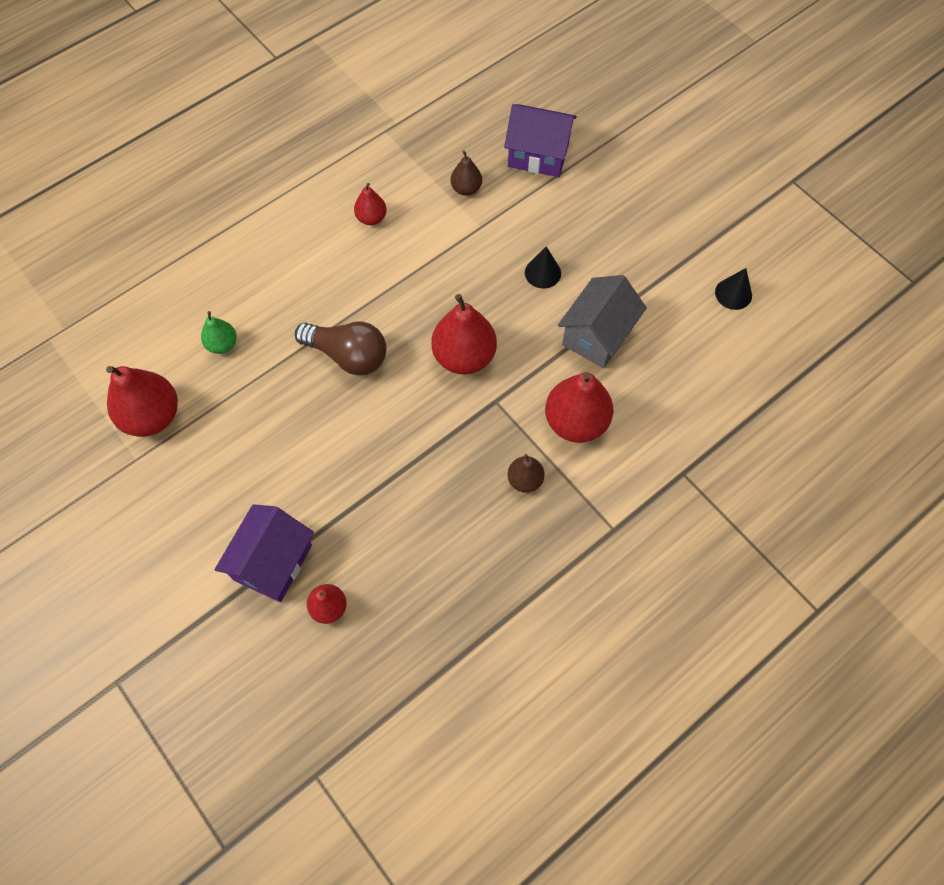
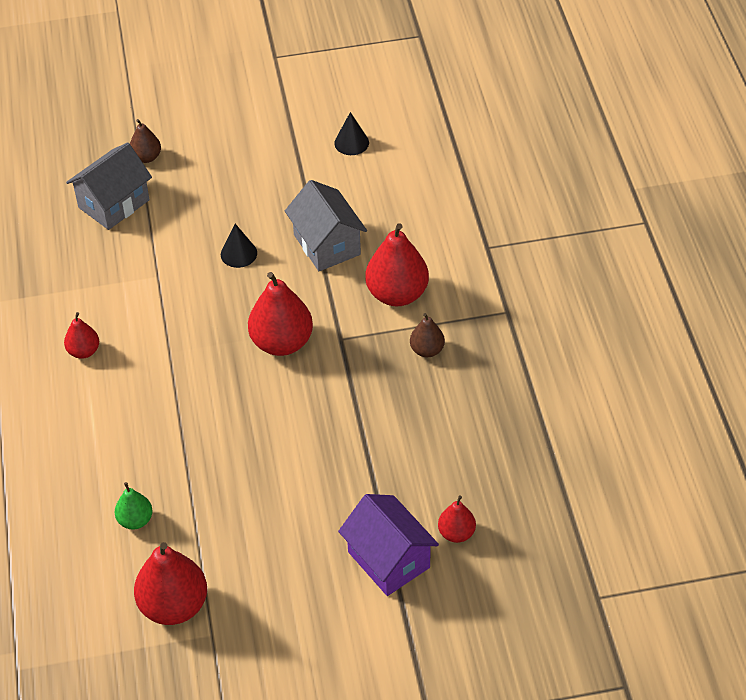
camera: 60 degrees left, 15 degrees down
brown light bulb [295,322,387,375] -> none
brown pear [451,151,482,196] -> brown pear moved to [130,119,161,163]
purple house [504,104,577,177] -> grey house [66,142,152,230]

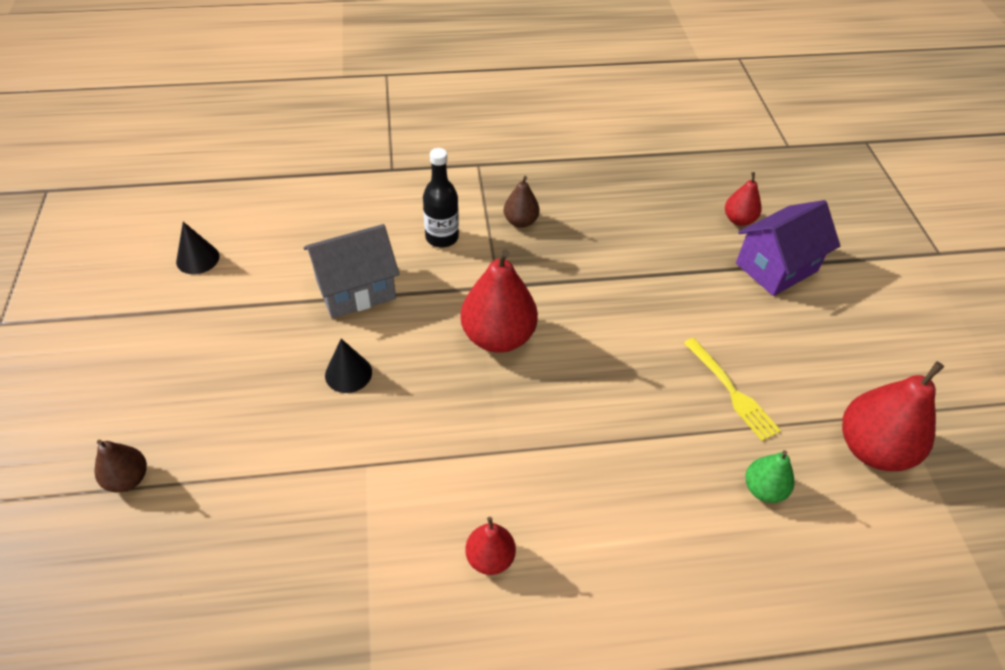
camera: 90 degrees left, 0 degrees up
grey house [66,142,152,230] -> none
red pear [365,223,429,306] -> black bottle [423,148,459,248]
none -> yellow fork [684,338,781,441]

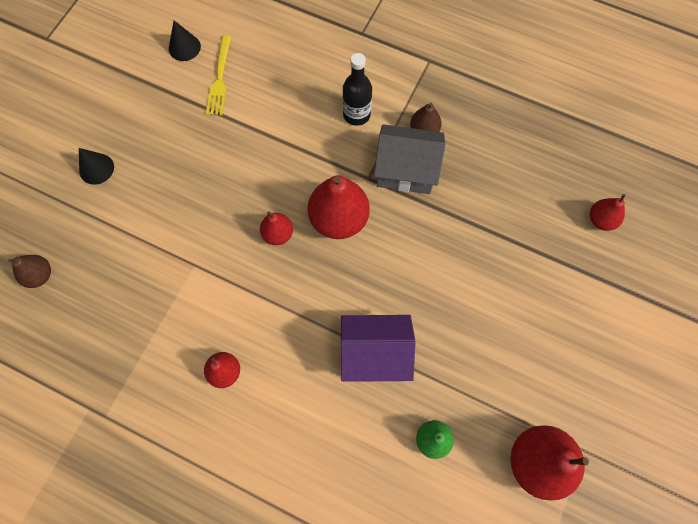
camera: 35 degrees right, 20 degrees up
brown pear [94,440,147,492] -> brown pear moved to [8,255,51,288]
grey house [303,224,399,318] -> grey house moved to [374,124,445,194]
black cone [325,339,372,393] -> black cone moved to [79,148,114,185]
yellow fork [684,338,781,441] -> yellow fork moved to [206,35,231,116]
purple house [736,200,840,296] -> purple house moved to [341,315,415,382]
none -> red pear [260,211,293,245]

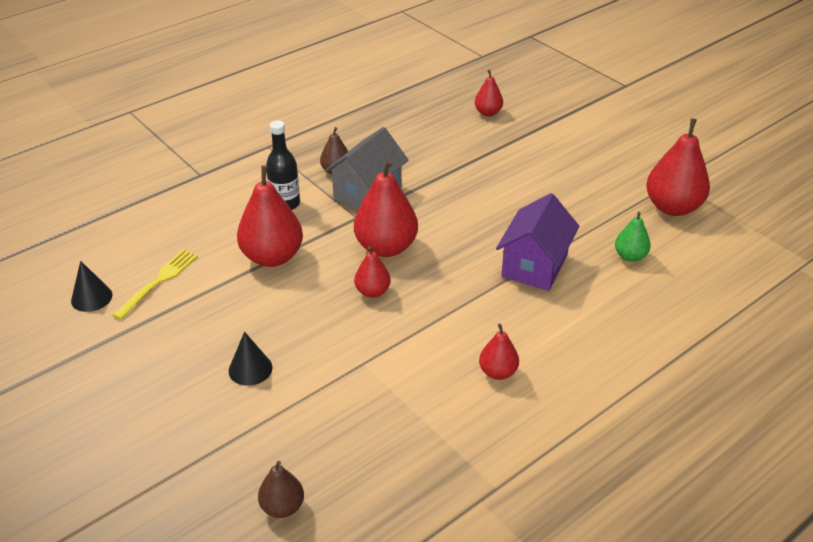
camera: 65 degrees left, 30 degrees down
black cone [79,148,114,185] -> black cone moved to [229,332,273,386]
yellow fork [206,35,231,116] -> yellow fork turned 90 degrees counterclockwise [113,250,198,320]
none -> red pear [237,165,303,267]

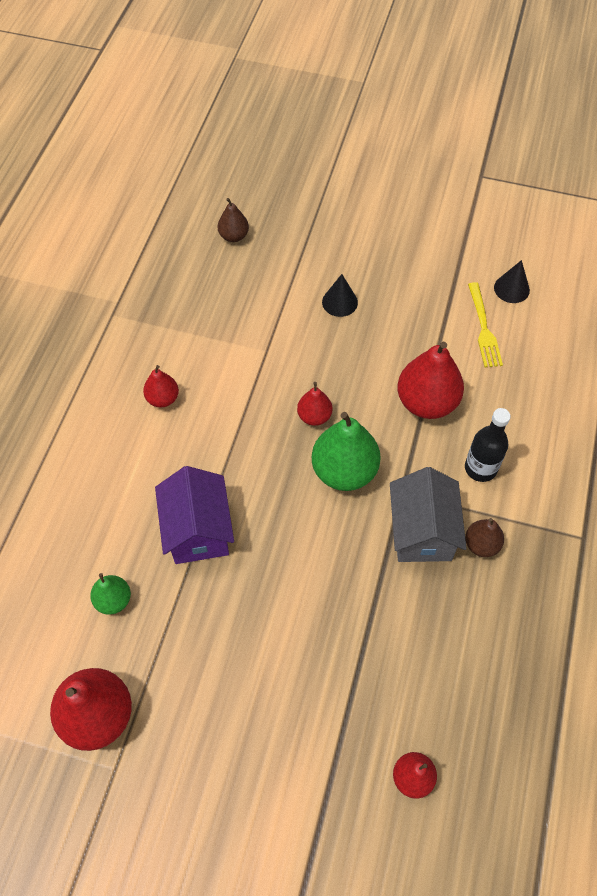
camera: 145 degrees right, 20 degrees up
red pear [354,159,418,257] -> green pear [312,412,381,491]

